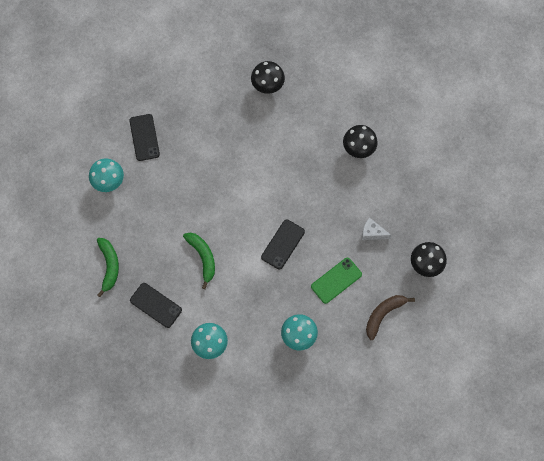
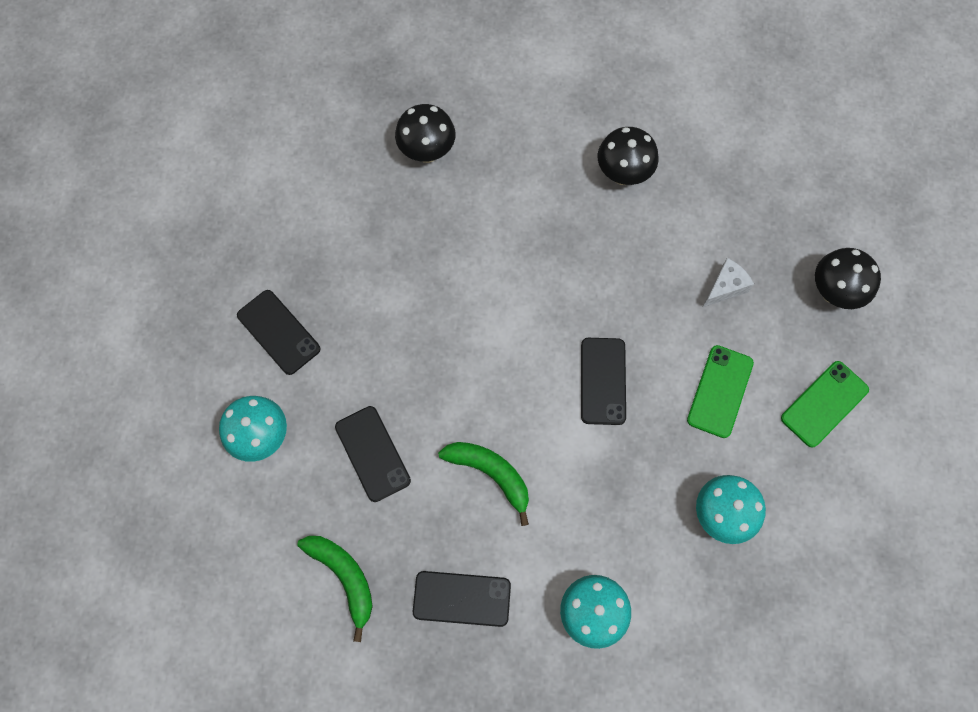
camera: 30 degrees left, 0 degrees up
white cheese [362,217,392,240] -> white cheese turned 150 degrees clockwise [702,258,754,308]
brown banana [366,295,415,340] -> green phone [781,361,869,447]
none -> black phone [335,406,411,502]

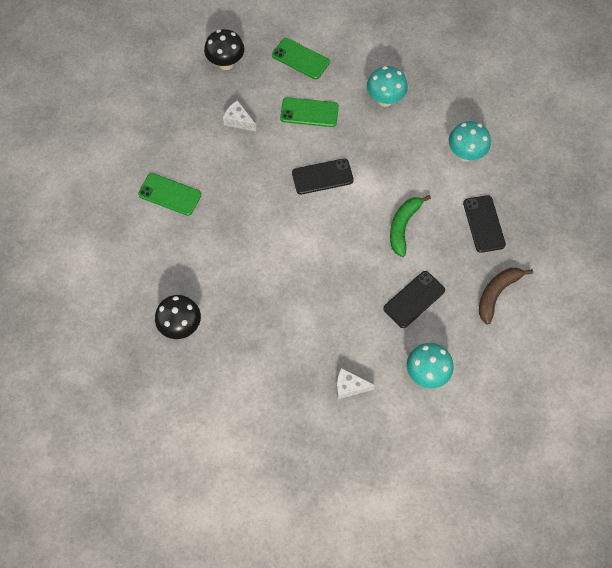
camera: 105 degrees left, 5 degrees down
black phone [237,290,321,375] -> white cheese [336,368,375,399]
green banana [297,536,373,642] -> brown banana [479,268,533,324]
black mushroom [598,127,659,185] -> green phone [138,173,201,216]

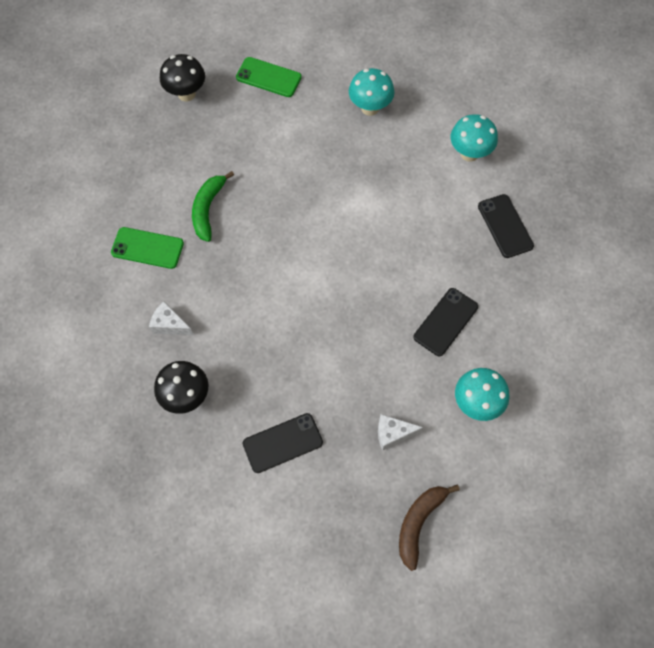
camera: 10 degrees left, 0 degrees up
white cheese [223,100,256,131] -> white cheese moved to [149,301,194,335]
green phone [280,97,339,127] -> none
black phone [292,158,354,195] -> black phone moved to [243,413,323,473]
green banana [390,195,431,257] -> green banana moved to [192,171,234,242]
brown banana [479,268,533,324] -> brown banana moved to [399,485,460,571]

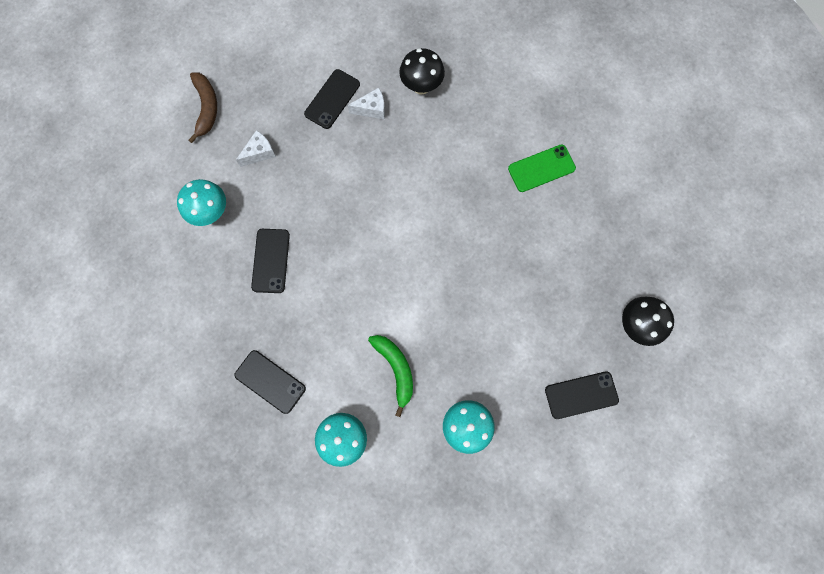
camera: 145 degrees right, 10 degrees up
white cheese [149,301,194,335] -> white cheese moved to [348,87,385,119]
green banana [192,171,234,242] -> green banana moved to [368,335,413,417]
green phone [236,57,302,97] -> black phone [545,371,619,419]

